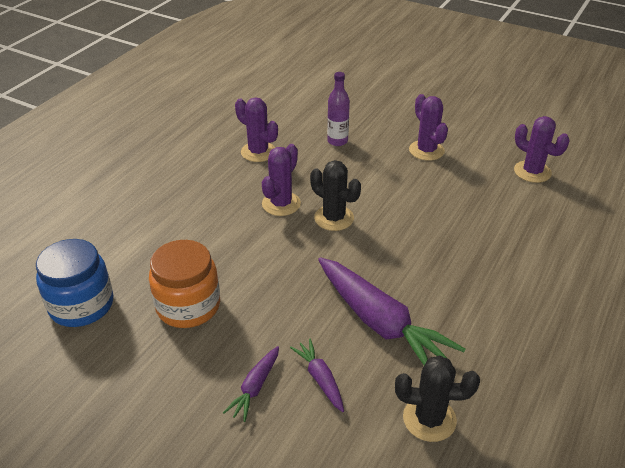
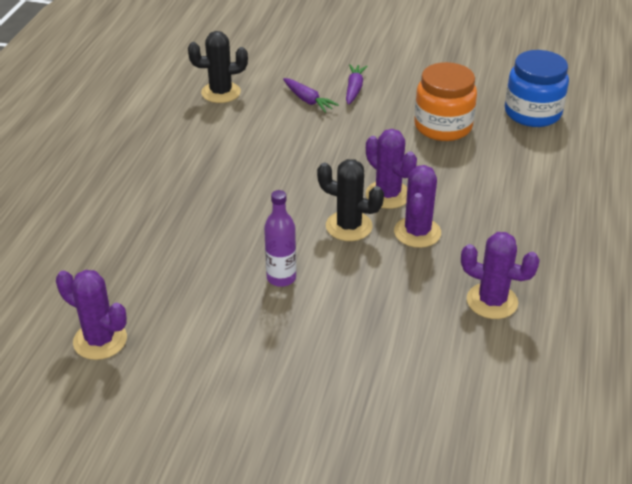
camera: 165 degrees right, 0 degrees up
purple carrot [318,257,466,365] -> none
purple bottle [327,72,350,146] -> purple bottle moved to [264,190,296,287]
purple cactus [409,94,448,161] -> purple cactus moved to [366,129,417,209]

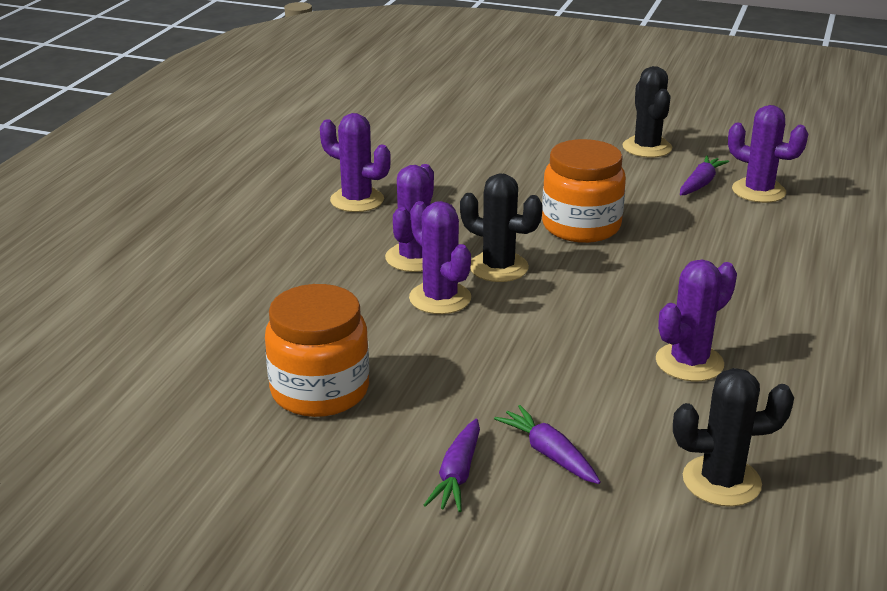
camera: 175 degrees left, 10 degrees down
purple bottle [264,190,296,287] -> orange jar [542,139,626,243]
blue jar [505,50,569,127] -> none
none -> black cactus [623,66,672,158]
none -> purple cactus [656,259,737,381]
none -> purple carrot [680,155,729,195]

